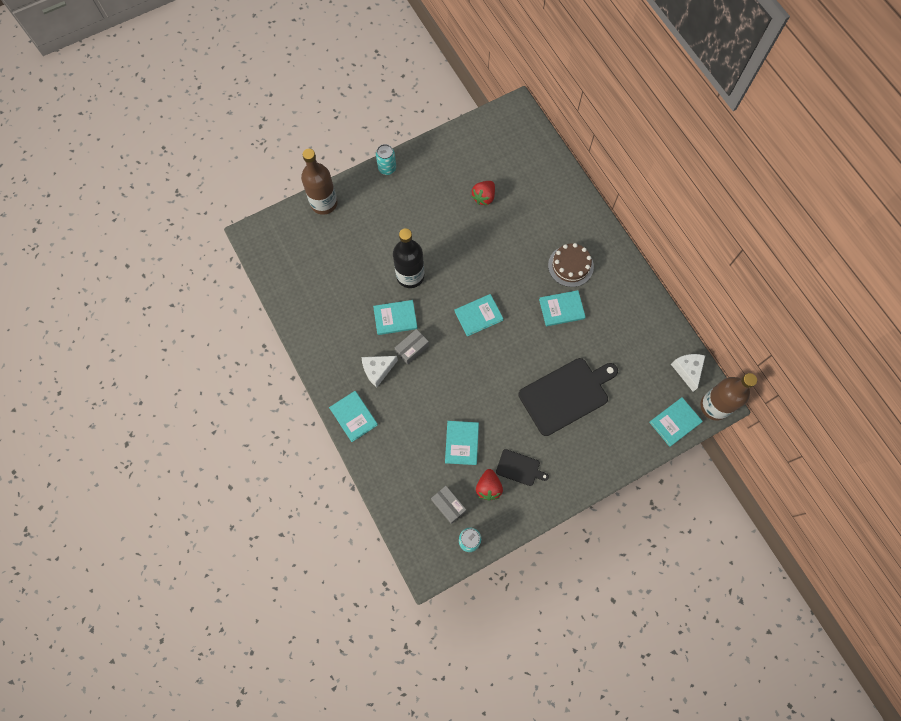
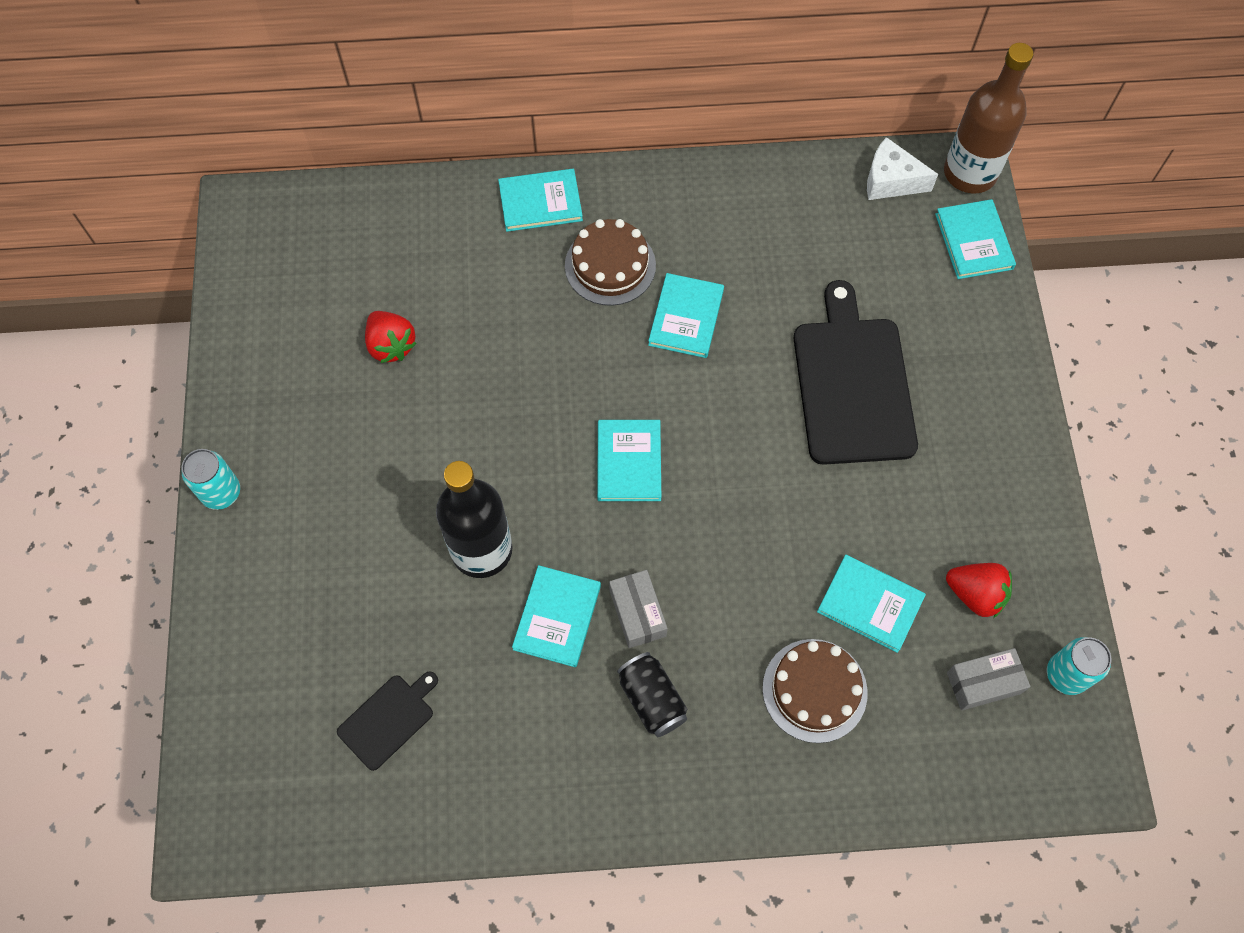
camera: 65 degrees left, 5 degrees down
brown bottle [301,149,338,215] -> none
turquoise book [329,391,378,442] -> turquoise book moved to [498,169,583,232]
white cheese [362,356,398,387] -> black can [617,652,687,737]
black cutting board [496,449,549,486] -> black cutting board moved to [337,671,438,771]
none -> brown cake [762,639,868,743]

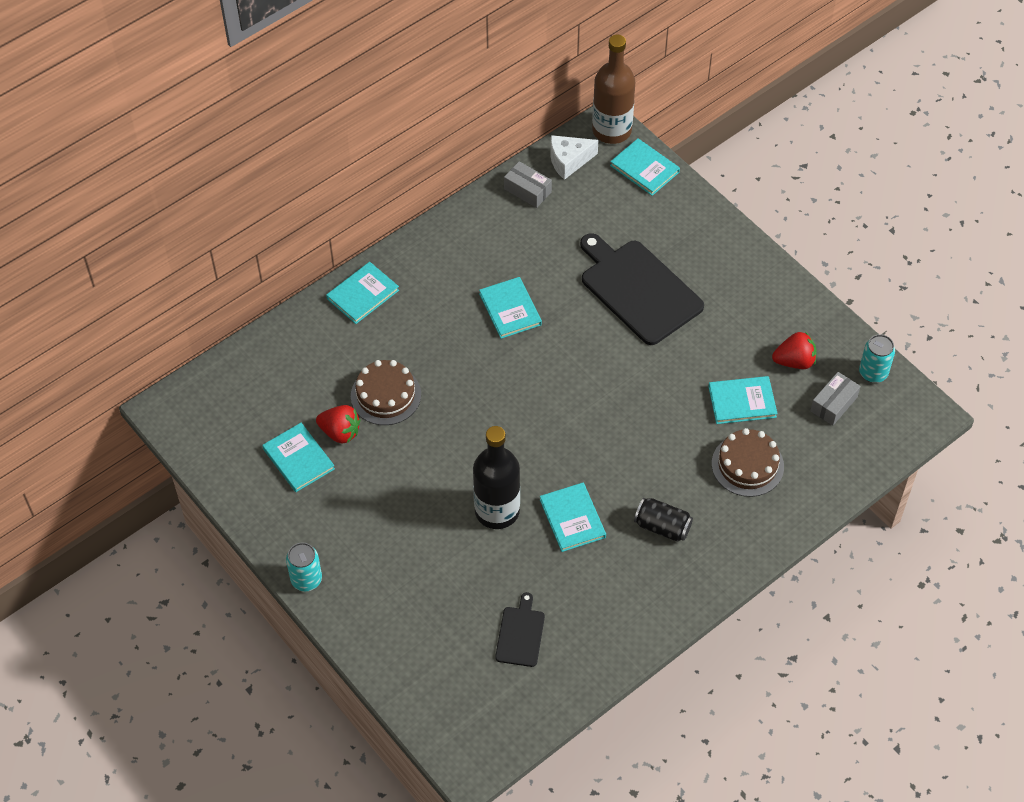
camera: 35 degrees left, 10 degrees down
brown cake [565,219,656,306] -> brown cake moved to [351,360,421,425]
turquoise book [597,420,661,501] -> turquoise book moved to [262,423,335,492]
grey box [609,570,668,648] -> grey box moved to [504,161,552,208]

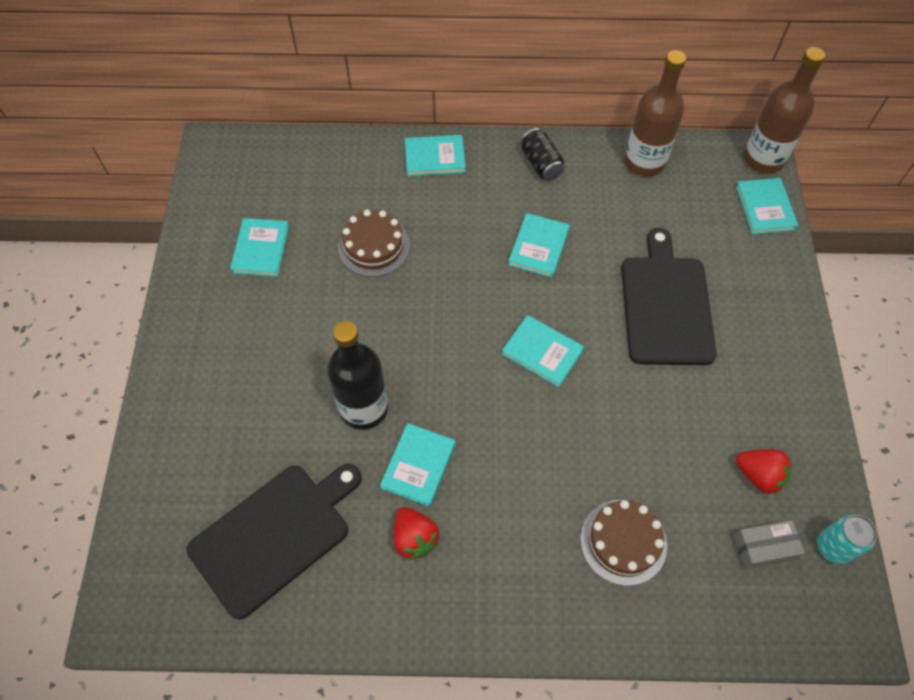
camera: 40 degrees right, 5 degrees up
turquoise can [286,543,322,591] -> none
red strawberry [316,405,360,444] -> red strawberry moved to [394,507,440,560]
black cutting board [495,592,545,667] -> black cutting board [187,464,362,620], size x2.03
grey box [504,161,552,208] -> brown bottle [624,50,686,177]
white cheese [550,135,598,180] -> none
black can [634,498,693,542] -> black can moved to [521,128,565,180]
turquoise book [708,376,778,424] -> turquoise book moved to [502,315,584,387]

